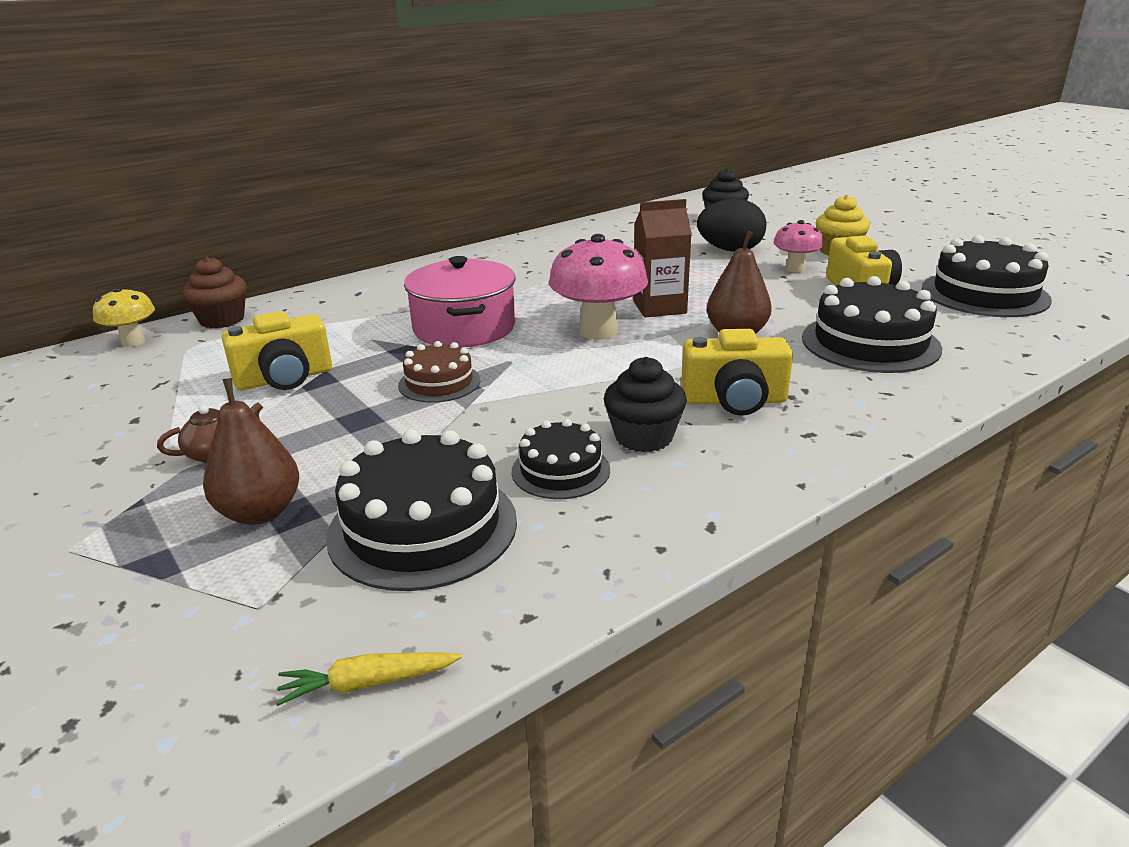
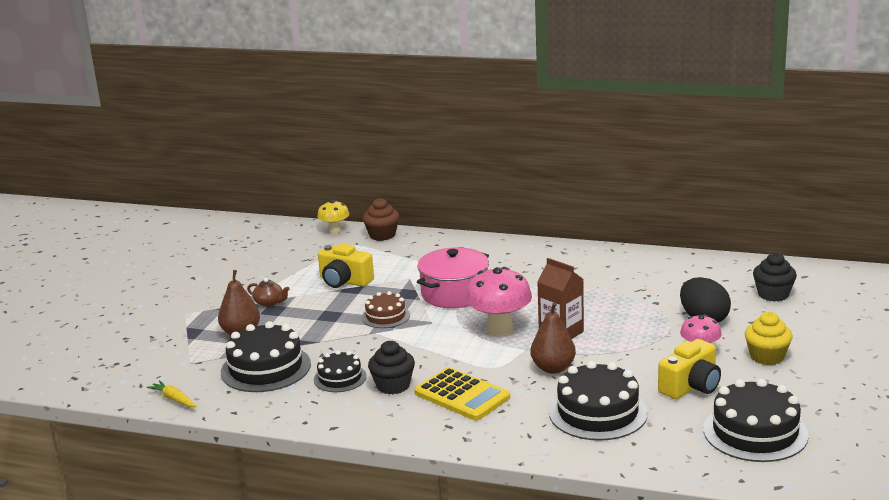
camera: 55 degrees right, 5 degrees down
yellow camera [681,329,793,416] -> yellow calculator [414,367,510,420]

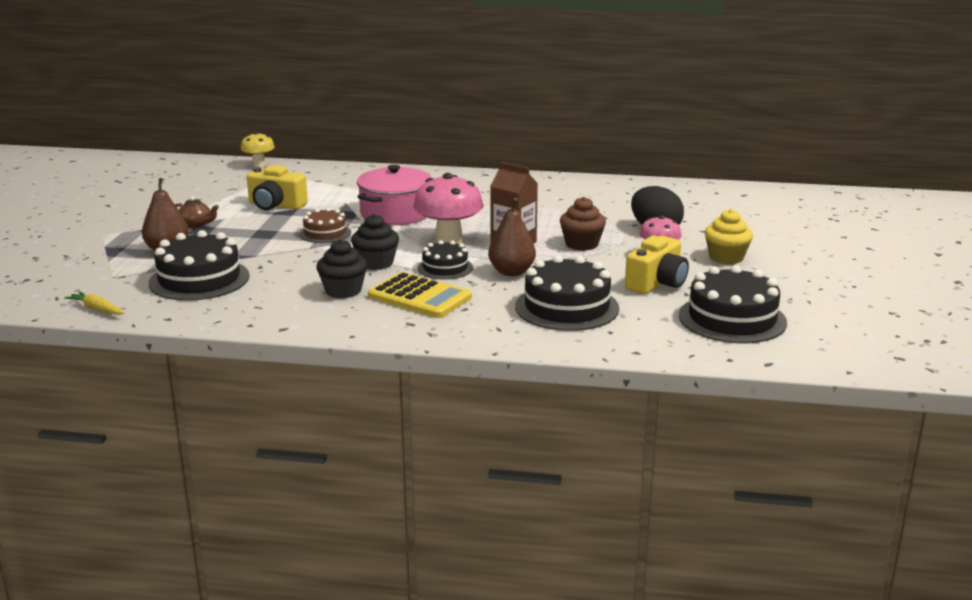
camera: 10 degrees left, 0 degrees up
black cake [314,350,367,392] -> black cake moved to [418,240,473,279]
brown cupcake [363,198,399,241] -> brown cupcake moved to [560,197,606,251]
black cupcake [753,253,797,302] -> black cupcake moved to [351,214,399,270]

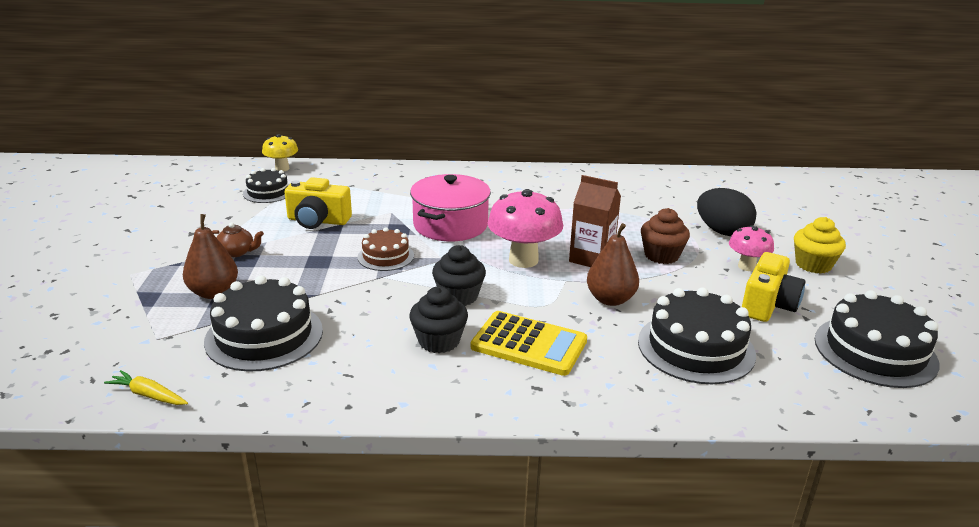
camera: 10 degrees left, 5 degrees up
black cake [418,240,473,279] -> black cake moved to [243,168,289,203]

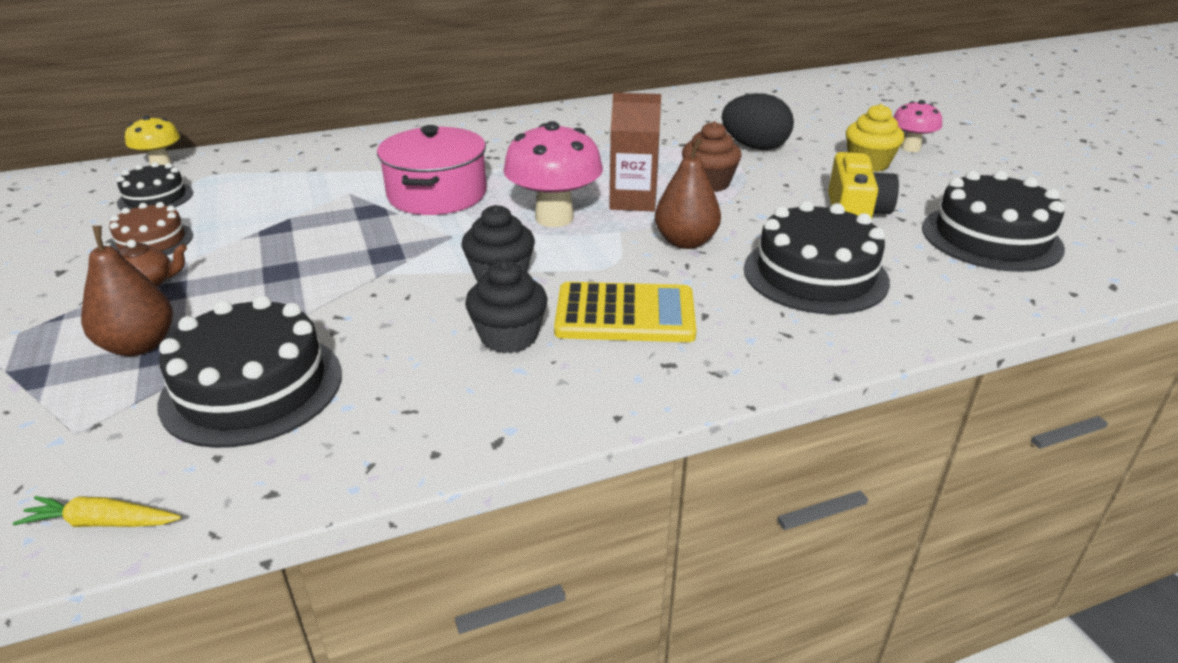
camera: 20 degrees left, 5 degrees up
yellow camera [285,177,352,229] -> none
brown cake [358,227,414,271] -> brown cake moved to [109,202,193,255]
pink mushroom [729,225,774,271] -> pink mushroom moved to [893,100,942,152]

